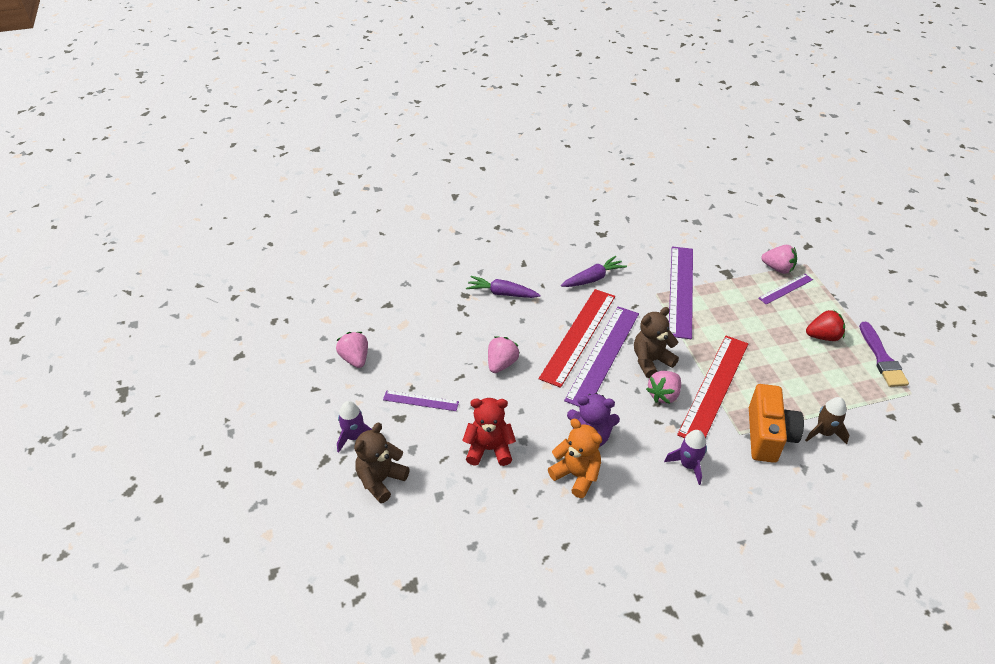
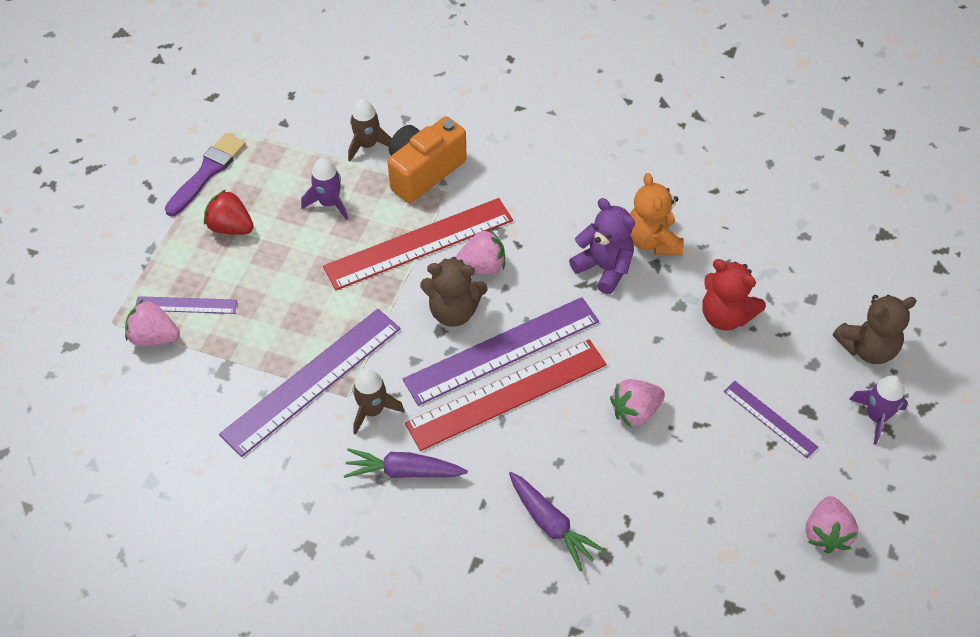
camera: 145 degrees left, 10 degrees up
purple rocket [664,430,707,485] -> purple rocket moved to [301,158,348,220]
pink strawberry [761,245,797,274] -> pink strawberry turned 45 degrees counterclockwise [125,300,180,346]
none -> brown rocket [353,369,405,435]

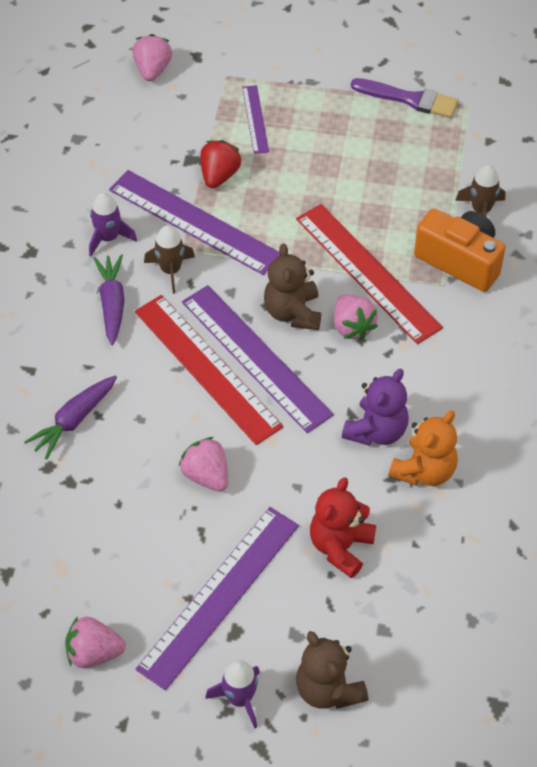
camera: 80 degrees right, 0 degrees up
pink strawberry [125,300,180,346] -> pink strawberry moved to [132,34,172,81]
red strawberry [204,190,254,235] -> red strawberry moved to [200,140,241,188]
purple rocket [301,158,348,220] -> purple rocket moved to [89,193,137,256]
orange teddy bear [630,173,684,255] -> orange teddy bear turned 150 degrees clockwise [388,410,458,486]
purple ruler [724,381,818,458] -> purple ruler [136,507,299,690], size x2.00

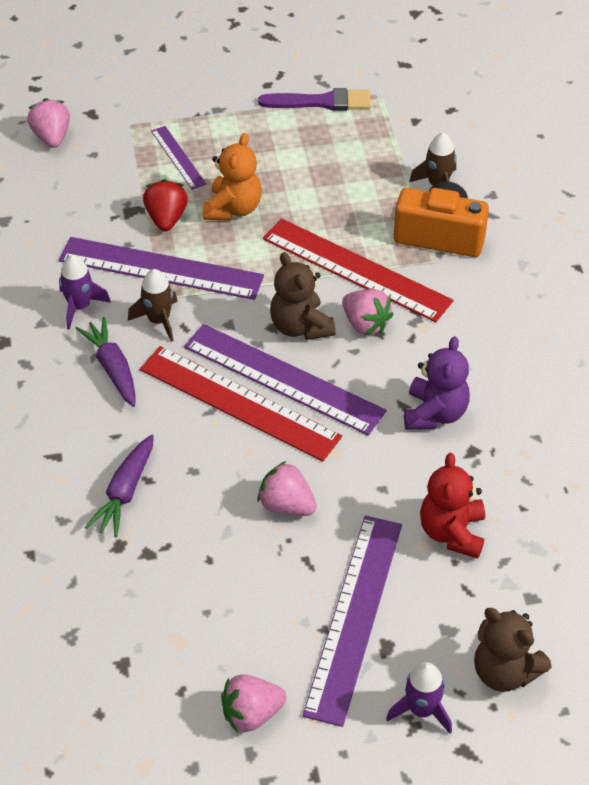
camera: 20 degrees left, 5 degrees down
orange teddy bear [388,410,458,486] -> orange teddy bear moved to [203,133,262,221]

